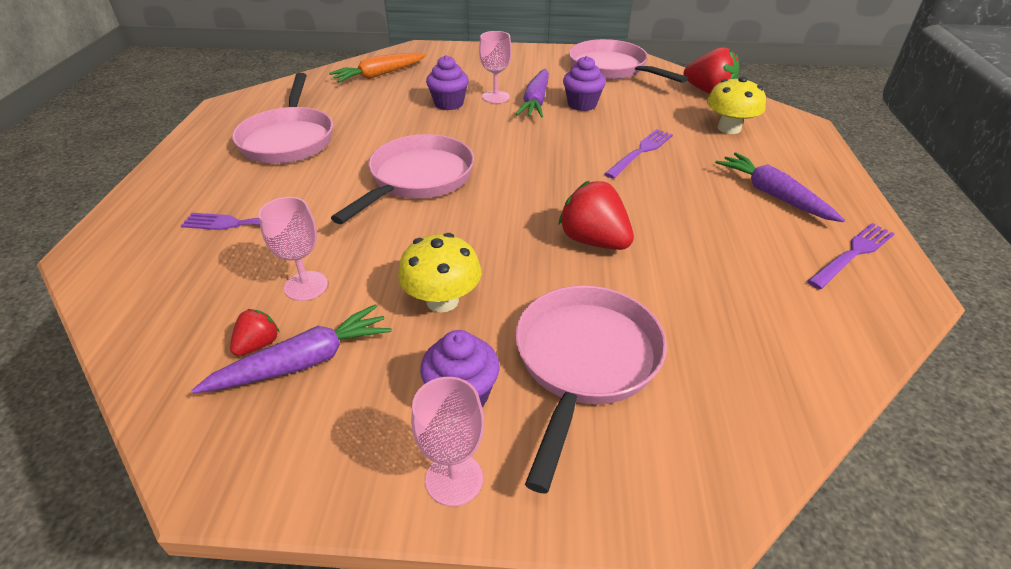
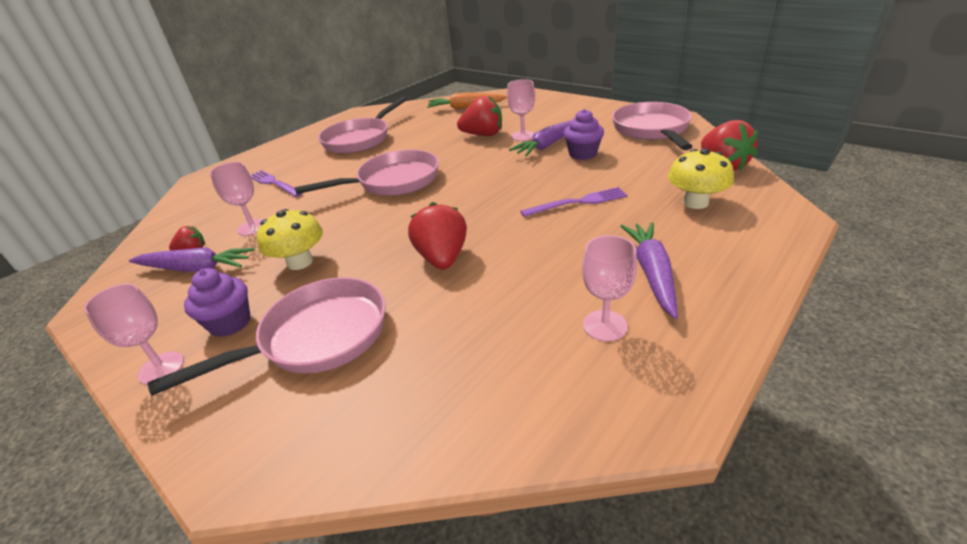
camera: 40 degrees right, 5 degrees down
purple cupcake [426,55,469,110] -> red strawberry [457,96,502,136]
purple fork [807,223,895,289] -> none
none -> pink goblet [582,235,637,341]

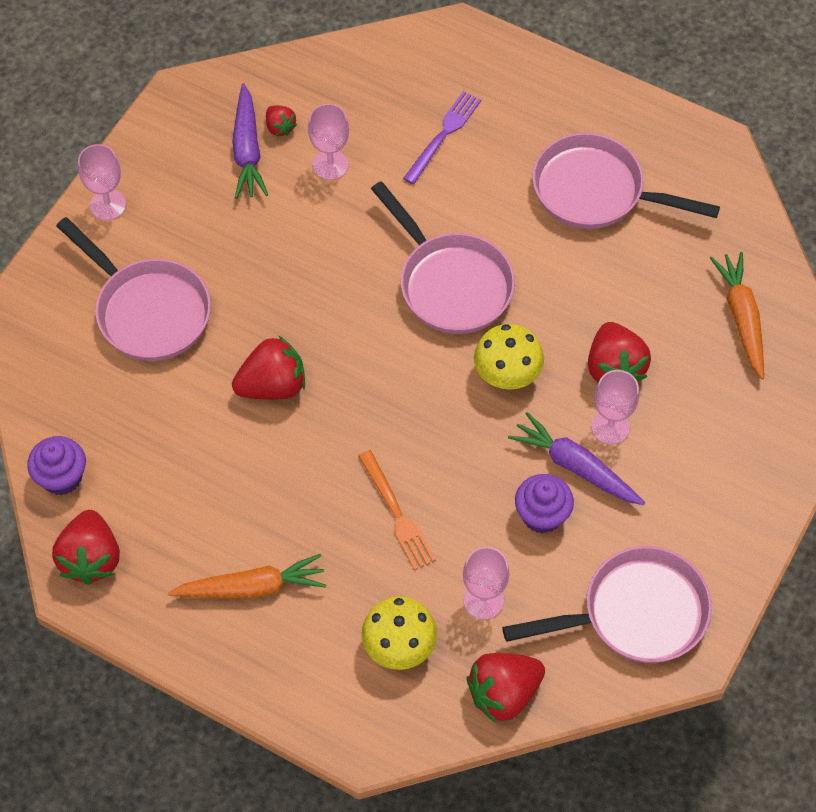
camera: 75 degrees right, 25 degrees up
purple cupcake [184,268,251,337] -> purple cupcake moved to [27,436,86,496]
yellow mushroom [257,209,323,270] -> yellow mushroom moved to [474,324,544,390]
purple fork [520,187,627,217] -> orange fork [358,450,436,570]
pink goblet [582,235,637,341] -> pink goblet moved to [463,547,510,620]
purple carrot [621,222,678,319] -> orange carrot [168,554,326,599]
none -> red strawberry [52,510,120,585]

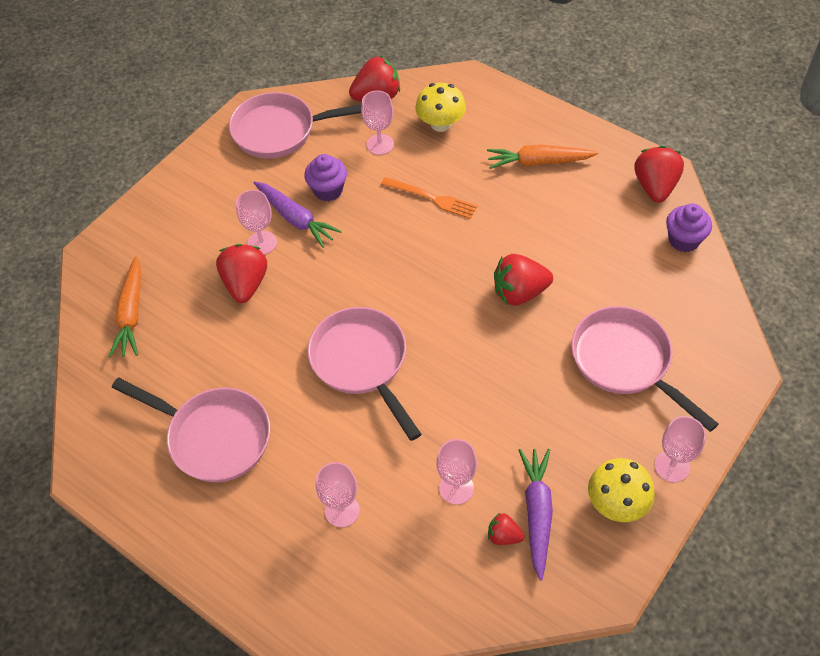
camera: 170 degrees left, 5 degrees down
red strawberry [266,105,297,136] -> red strawberry turned 45 degrees counterclockwise [488,513,525,545]
orange fork [358,450,436,570] -> orange fork turned 135 degrees clockwise [381,177,477,219]
purple fork [403,91,481,184] -> pink goblet [316,462,360,527]
yellow mushroom [474,324,544,390] -> yellow mushroom moved to [588,458,655,522]

